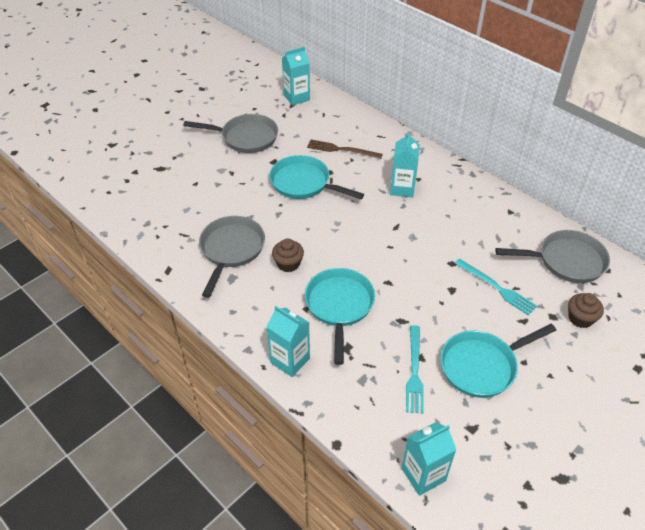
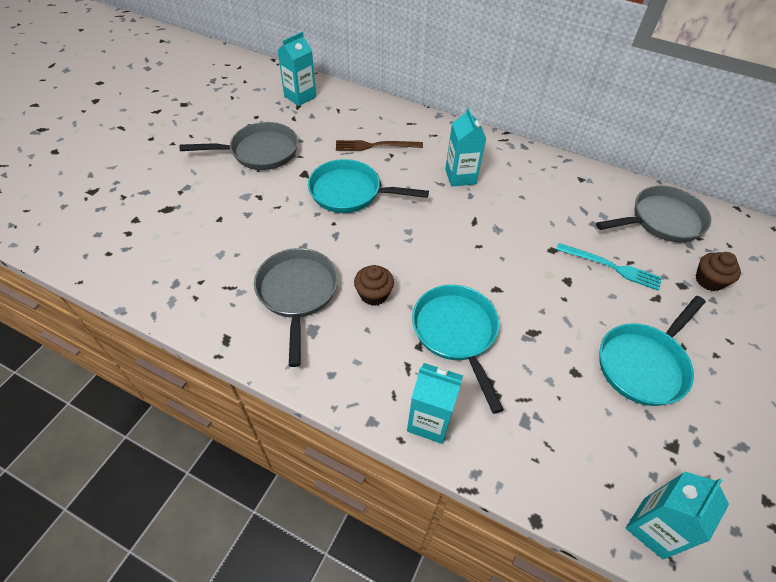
camera: 20 degrees left, 5 degrees up
turquoise fork [406,325,424,414] -> none

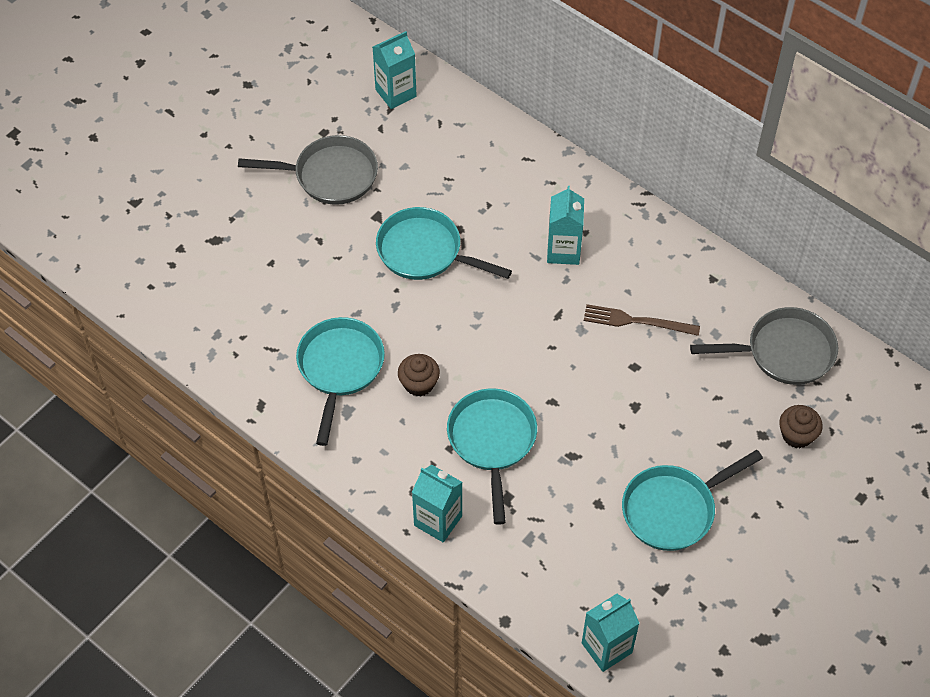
camera: 15 degrees right, 5 degrees up
grey pan [254,248,338,367] -> turquoise pan [296,317,385,446]
brown fork [336,140,423,151] -> brown fork moved to [584,304,700,336]
turquoise fork [556,243,662,291] -> none

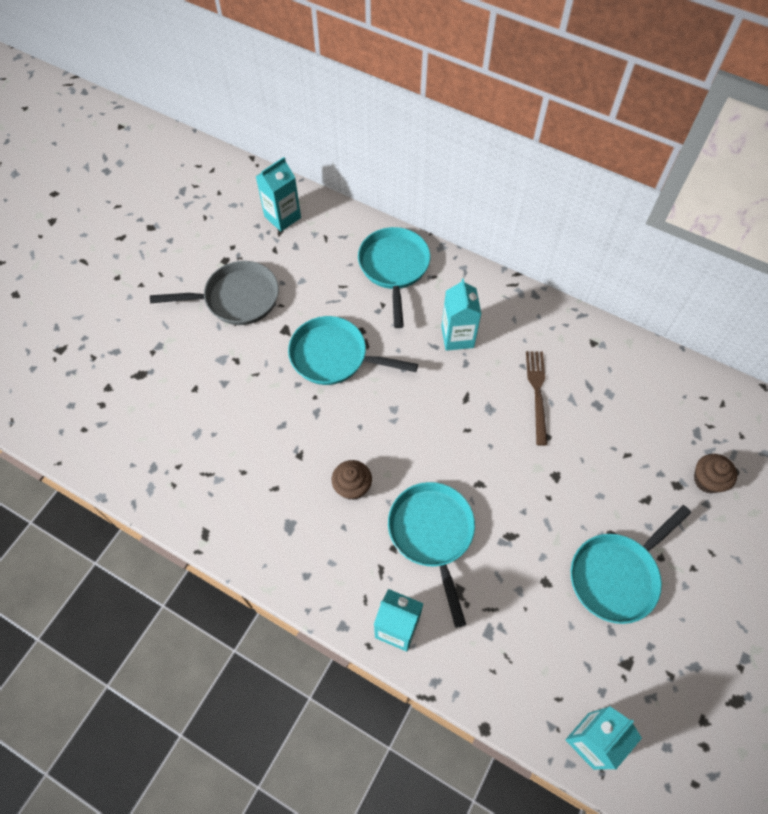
camera: 10 degrees left, 5 degrees up
turquoise pan [296,317,385,446] -> turquoise pan moved to [358,227,431,328]
brown fork [584,304,700,336] -> brown fork turned 90 degrees clockwise [526,351,548,446]
grey pan [690,307,838,385] -> none

